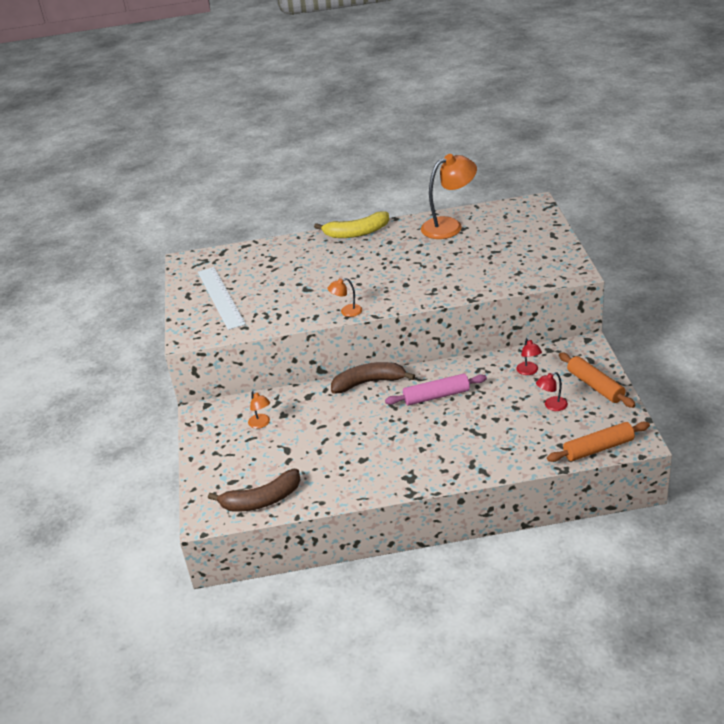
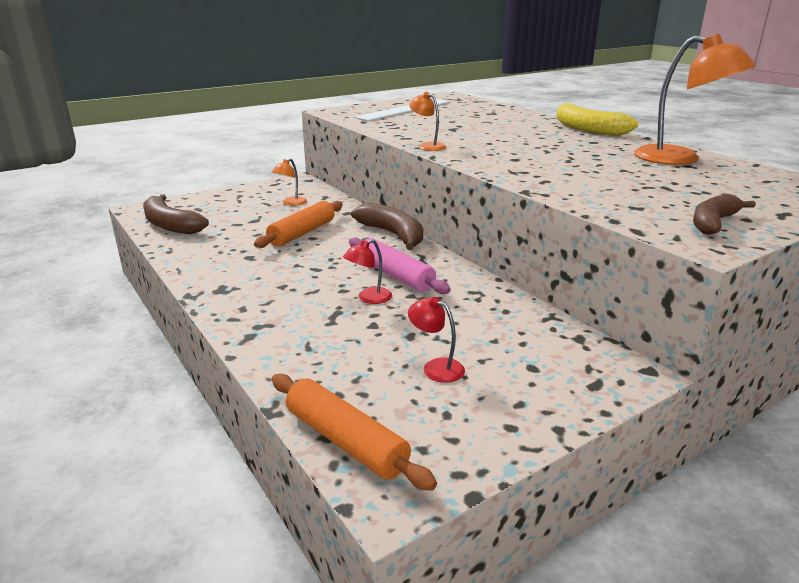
camera: 60 degrees right, 10 degrees down
red lamp [516,338,542,375] -> red lamp moved to [343,239,392,304]
orange rolling pin [559,352,636,408] -> orange rolling pin moved to [254,201,343,248]
none -> brown banana [693,194,756,235]

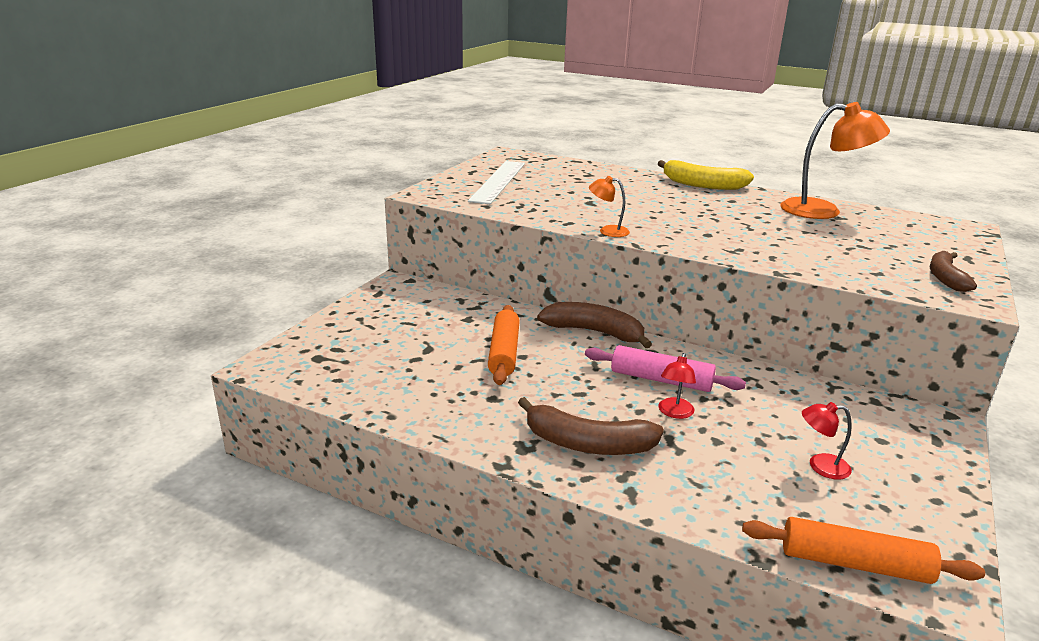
camera: 30 degrees left, 0 degrees up
brown banana [143,194,209,234] -> brown banana moved to [518,397,664,455]
orange lamp [272,158,307,206] -> none

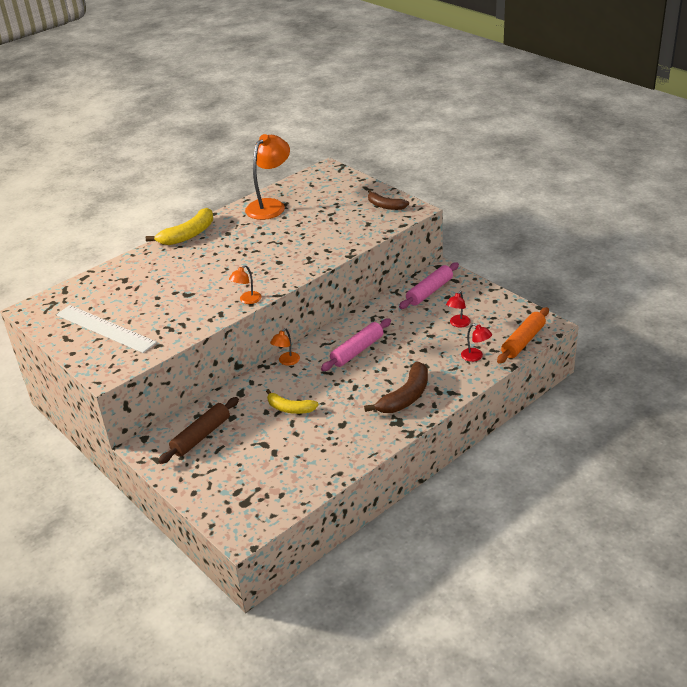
camera: 65 degrees left, 10 degrees up
orange rolling pin [488,305,520,385] -> yellow banana [266,389,319,414]
brown banana [537,302,652,348] -> orange lamp [270,328,300,366]
red lamp [658,353,696,419] -> red lamp moved to [461,324,492,362]
none -> brown rolling pin [158,397,239,464]
none -> pink rolling pin [399,262,459,309]

